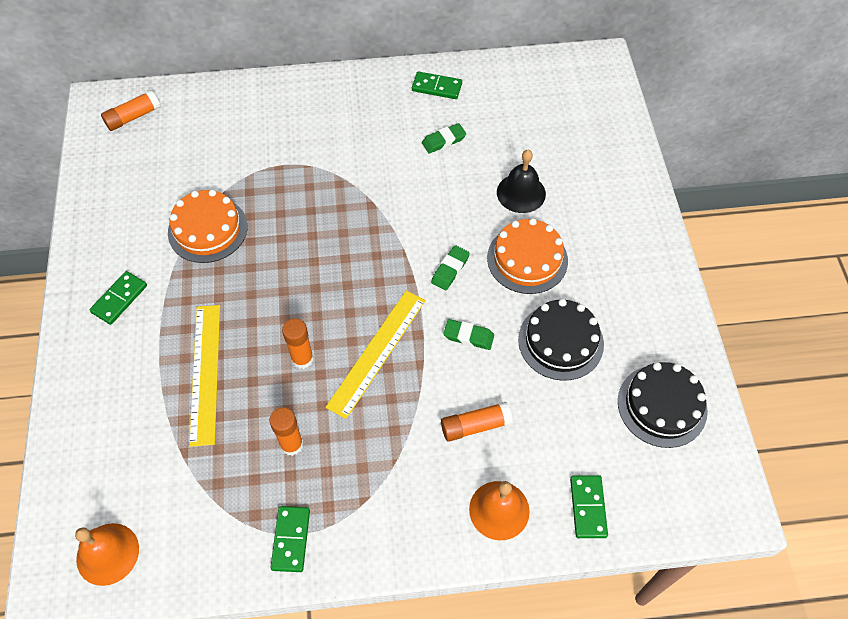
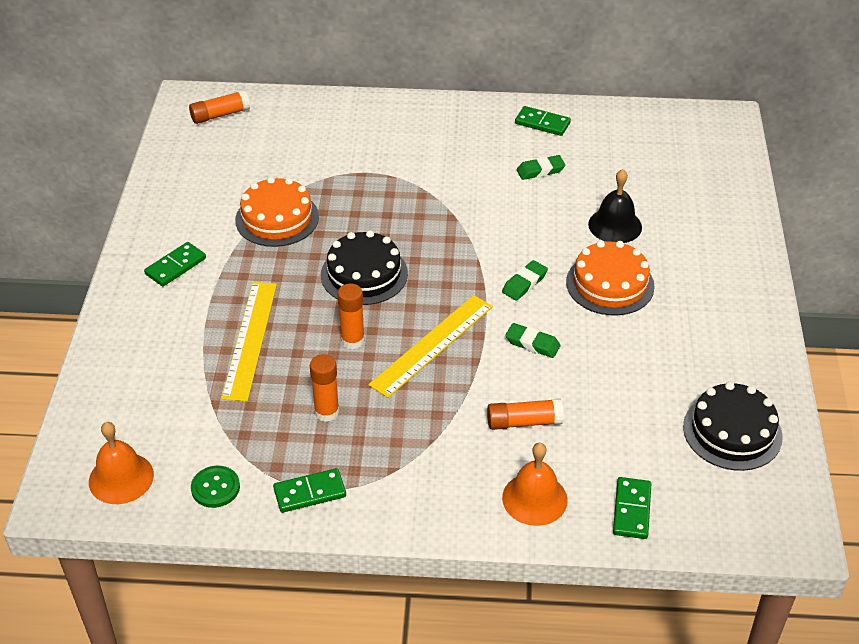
camera: 10 degrees right, 15 degrees down
green domino [270,506,310,572] -> green domino turned 60 degrees clockwise [273,468,346,513]
black cake [518,299,604,381] -> black cake moved to [321,230,408,305]
none -> green button [191,466,240,508]

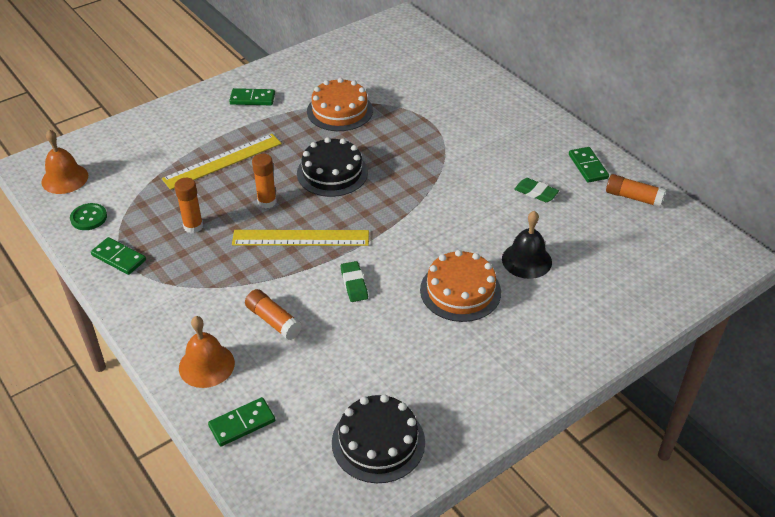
camera: 50 degrees right, 0 degrees up
orange glue stick [189,90,250,124] -> orange glue stick moved to [606,174,666,207]
green eraser [502,260,548,301] -> none

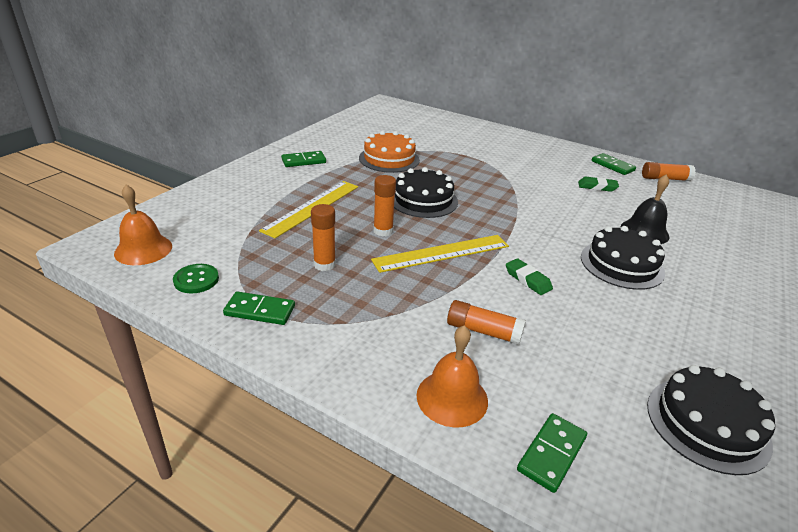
camera: 25 degrees left, 10 degrees down
orange cake [420,250,501,322] -> black cake [581,226,665,290]

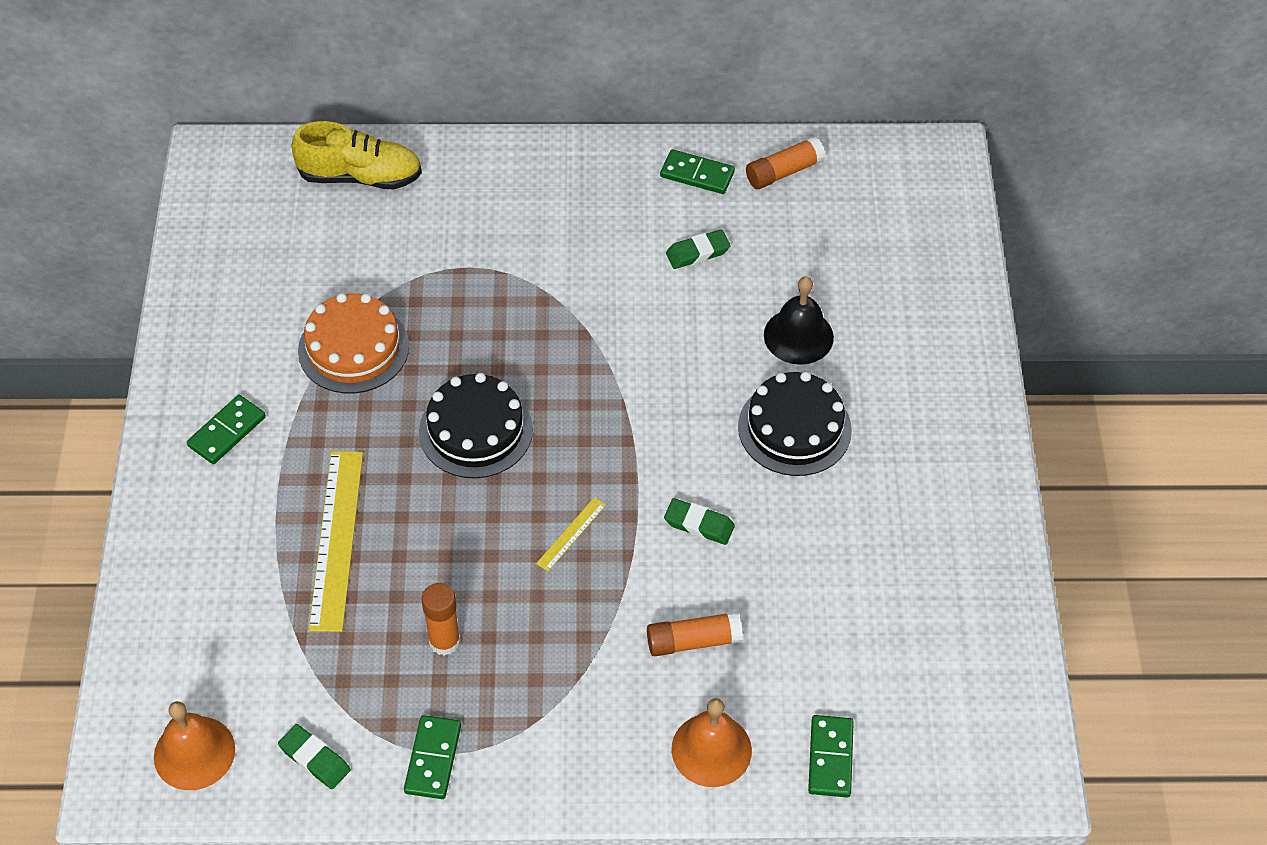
camera: 30 degrees left, 20 degrees up
green button [173,264,219,293] -> green eraser [278,724,350,789]
green domino [223,291,295,325] -> green domino turned 60 degrees counterclockwise [404,715,461,799]
yellow ruler [371,235,509,273] -> yellow ruler [536,497,606,571], size x0.46
orange glue stick [373,175,396,236] -> none
black cake [647,365,775,475] -> none
none -> yellow shoe [292,121,422,190]

